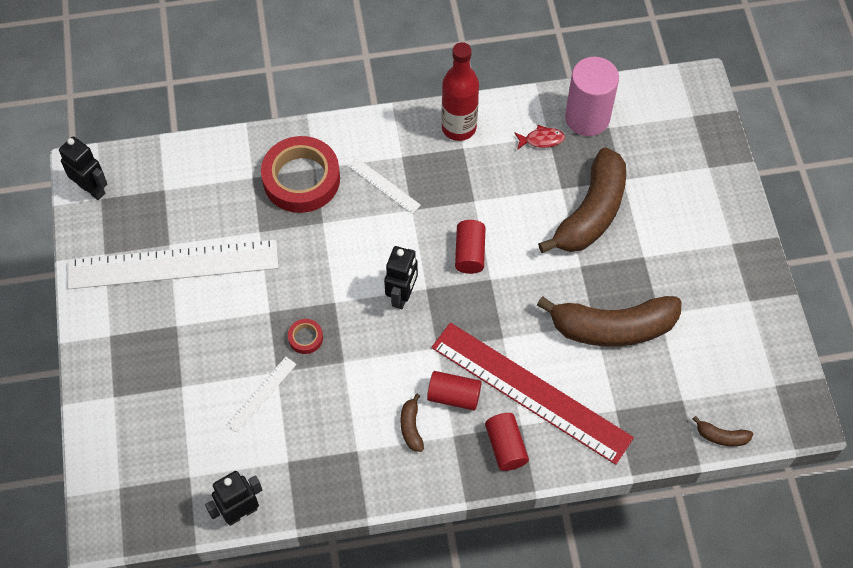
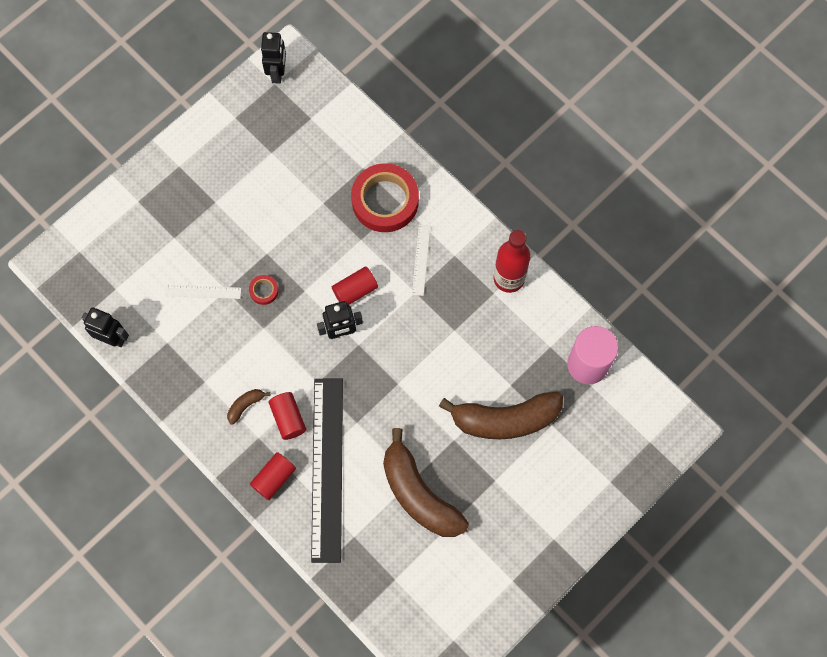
camera: 55 degrees right, 10 degrees up
white ruler [68,239,278,289] -> none
red ruler [432,323,634,465] -> black ruler [311,379,343,563]
red cylinder [455,220,486,274] -> red cylinder moved to [332,267,378,305]
red fish [514,125,565,150] -> none
brown banana [693,416,753,446] -> none

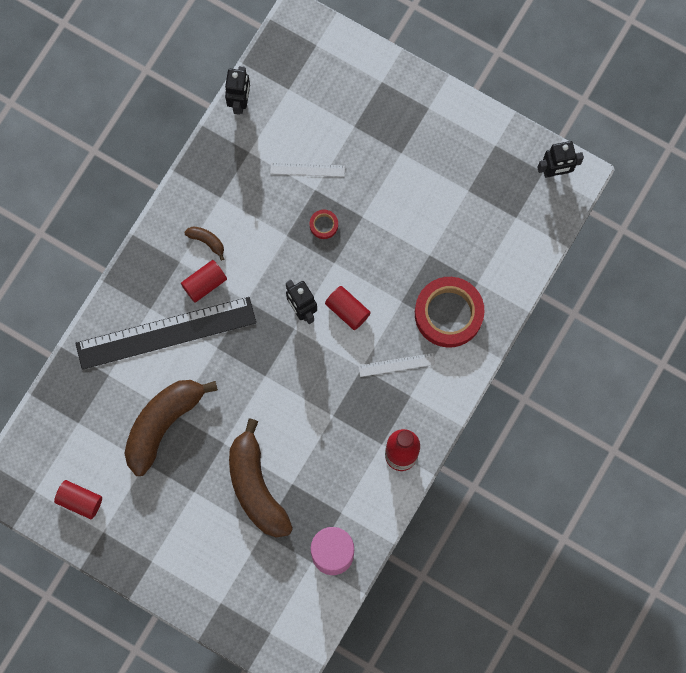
camera: 75 degrees right, 5 degrees up
white ruler [165,285,241,299] -> white ruler turned 75 degrees counterclockwise [270,163,345,177]
red cylinder [250,452,296,500] -> red cylinder moved to [54,480,102,519]

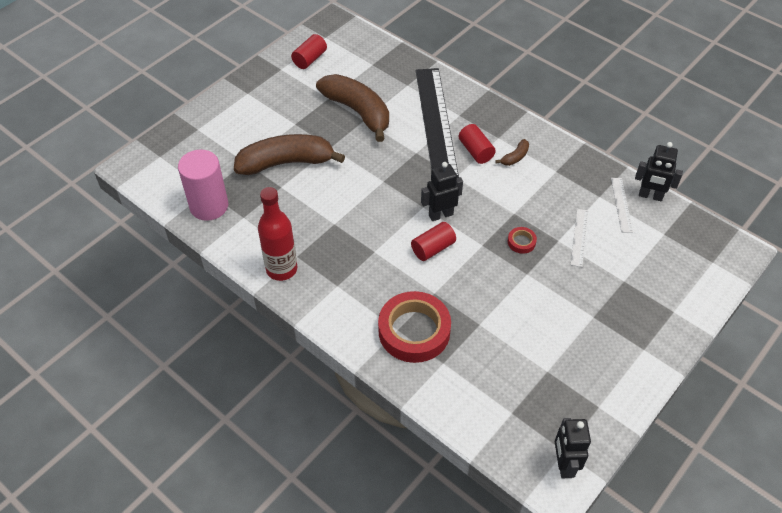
camera: 100 degrees right, 25 degrees down
white ruler [358,353,435,377] -> white ruler moved to [611,178,633,233]

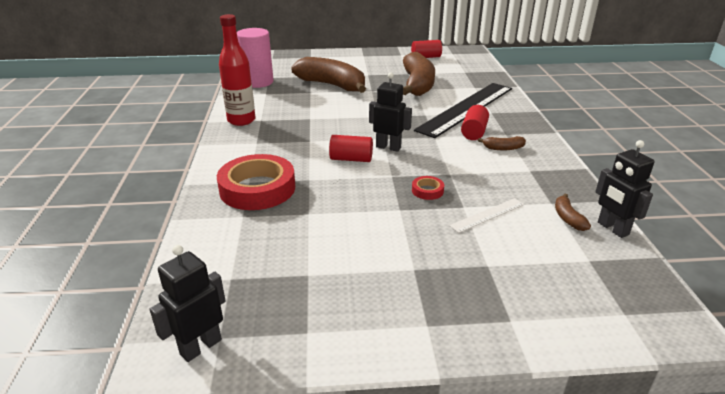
camera: 45 degrees right, 20 degrees down
white ruler [611,178,633,233] -> brown banana [555,194,591,231]

